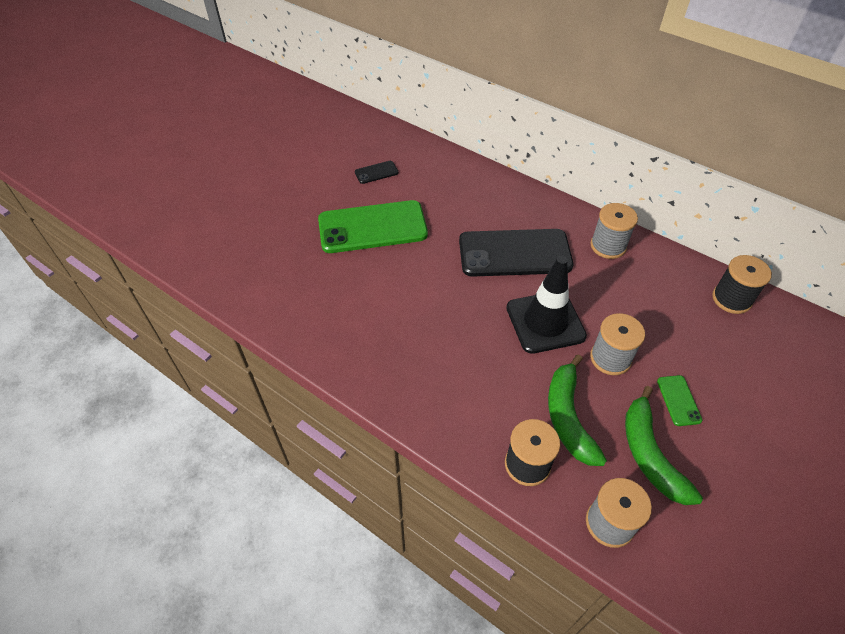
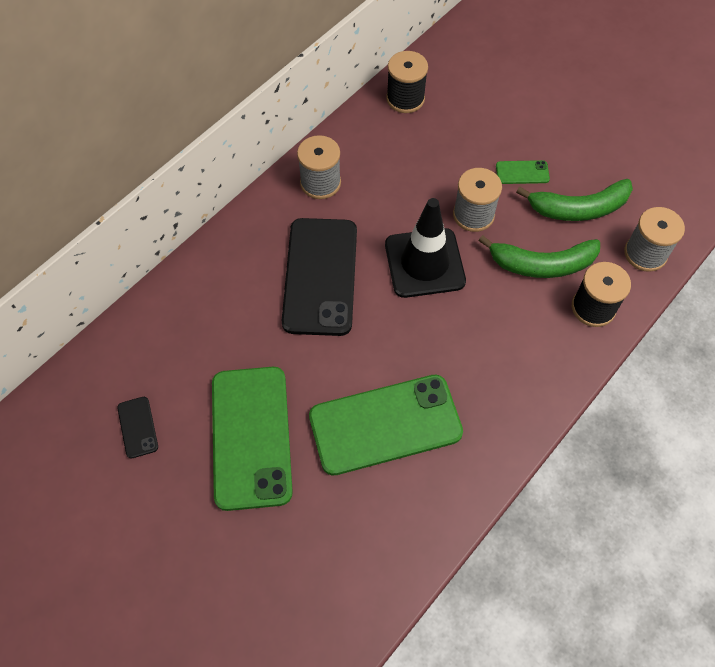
camera: 85 degrees left, 10 degrees up
none -> green phone [309,375,463,476]

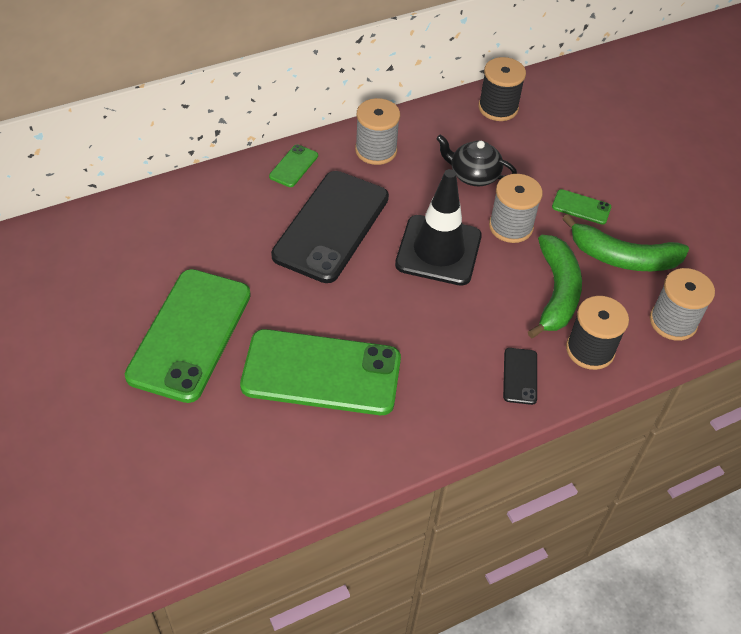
camera: 20 degrees right, 10 degrees down
black phone [117,397,158,459] -> black phone moved to [503,348,537,405]
green banana [478,235,600,278] -> green banana turned 105 degrees counterclockwise [528,234,582,338]
none -> green phone [269,145,318,187]
none -> black teapot [436,134,517,186]

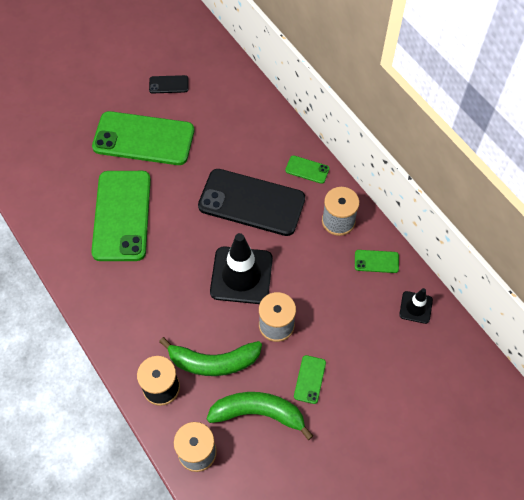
camera: 85 degrees right, 10 degrees up
black teapot [436,134,517,186] -> none
black spool [478,57,526,121] -> black traffic cone [399,288,433,324]
black phone [503,348,537,405] -> black phone moved to [149,75,188,93]
green banana [562,214,689,271] -> green banana turned 90 degrees clockwise [206,392,313,440]
none -> green phone [355,250,399,273]

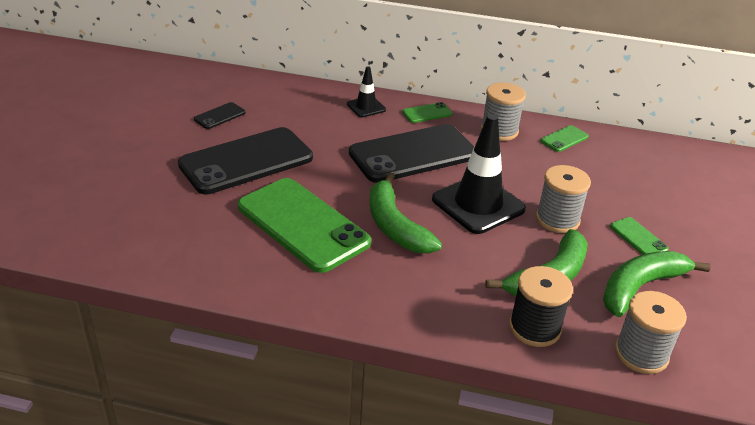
camera: 45 degrees left, 25 degrees down
green phone [92,111,194,165] -> black phone [178,127,313,194]
black traffic cone [399,288,433,324] -> black traffic cone moved to [347,66,386,117]
none -> green banana [370,173,442,254]

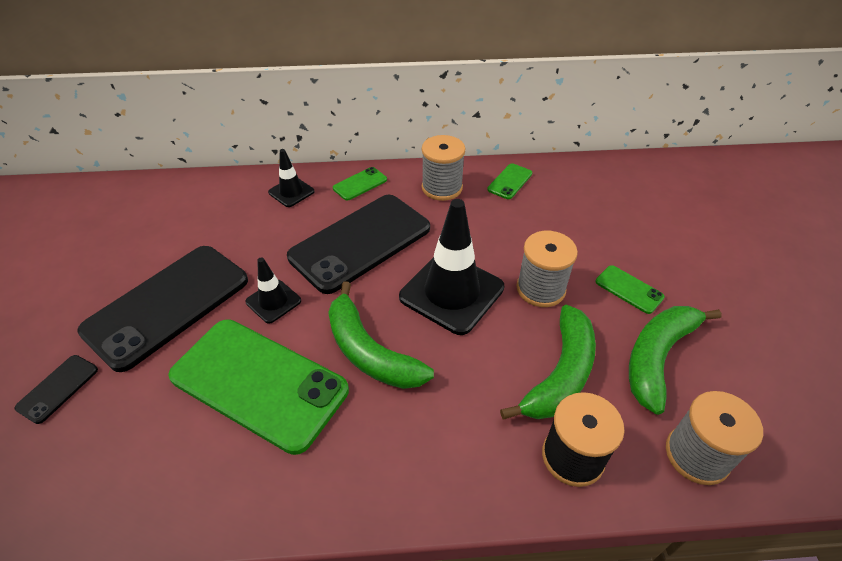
camera: 15 degrees left, 10 degrees up
black phone [194,102,246,129] -> black phone moved to [15,355,98,424]
none -> black traffic cone [245,257,301,324]

